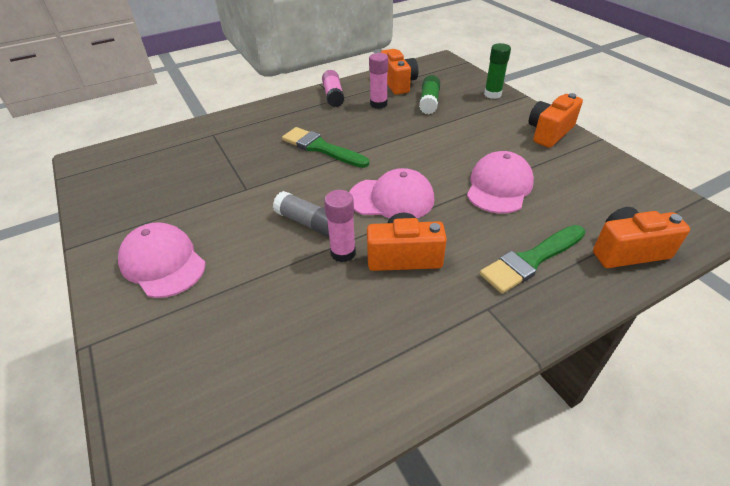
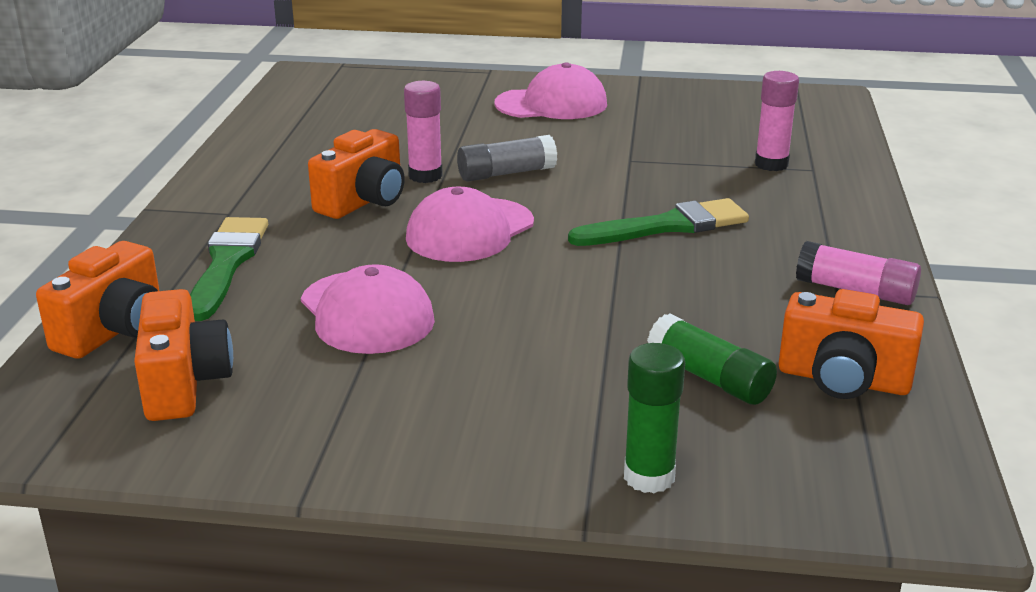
camera: 125 degrees right, 15 degrees down
pink glue stick [369,53,388,109] -> pink glue stick moved to [755,71,799,171]
orange camera [529,93,583,148] -> orange camera moved to [134,289,233,421]

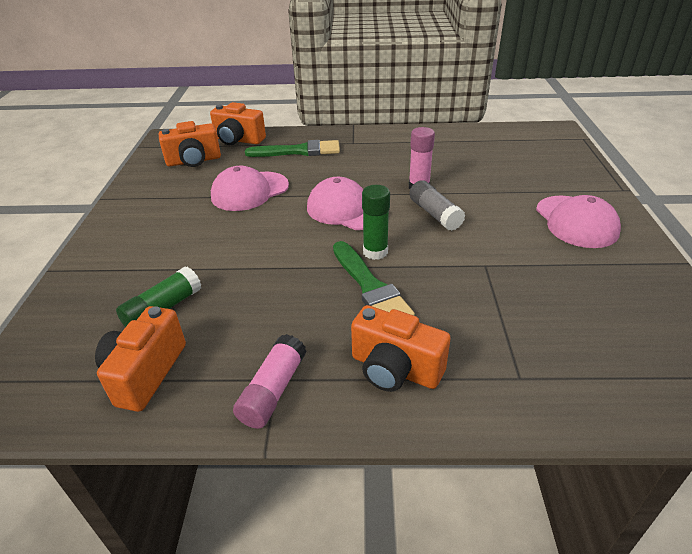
camera: 85 degrees right, 10 degrees up
orange camera [308,129,405,219] -> orange camera moved to [351,305,451,392]
green glue stick [624,343,685,493] -> green glue stick moved to [362,185,390,260]
pink glue stick [755,71,799,171] -> none

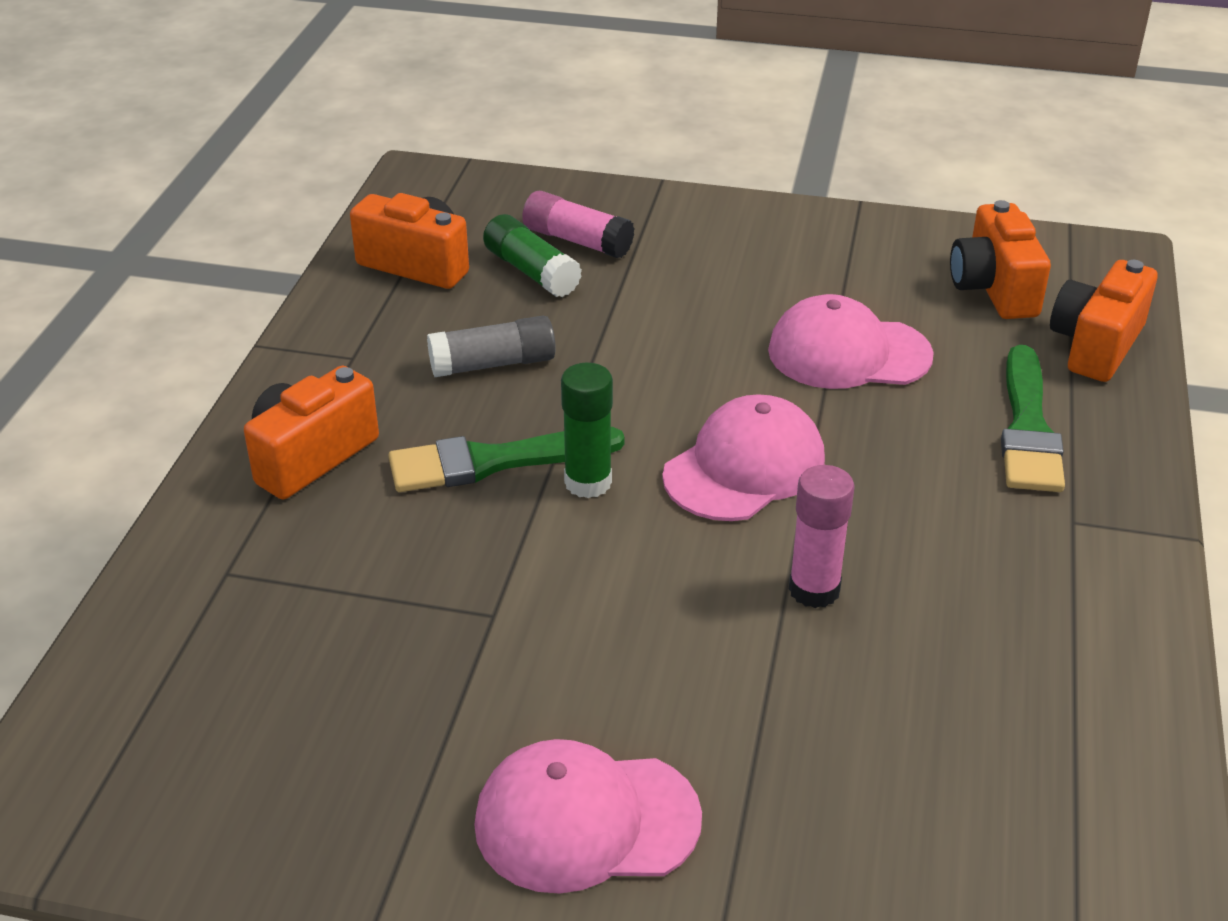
camera: 100 degrees right, 0 degrees up
pink cap [211,166,289,211] -> pink cap turned 60 degrees counterclockwise [768,294,934,389]
pink glue stick [233,334,306,429] -> pink glue stick moved to [522,191,635,258]
grey glue stick [409,180,465,231] -> grey glue stick moved to [427,316,556,377]

